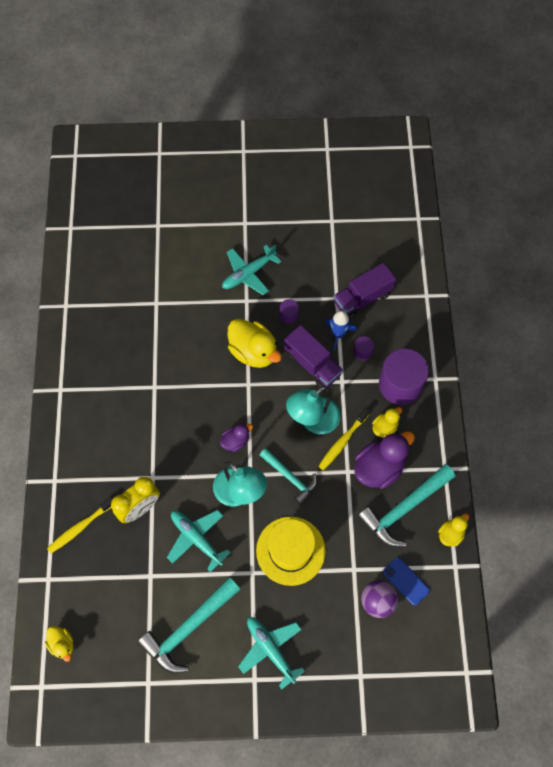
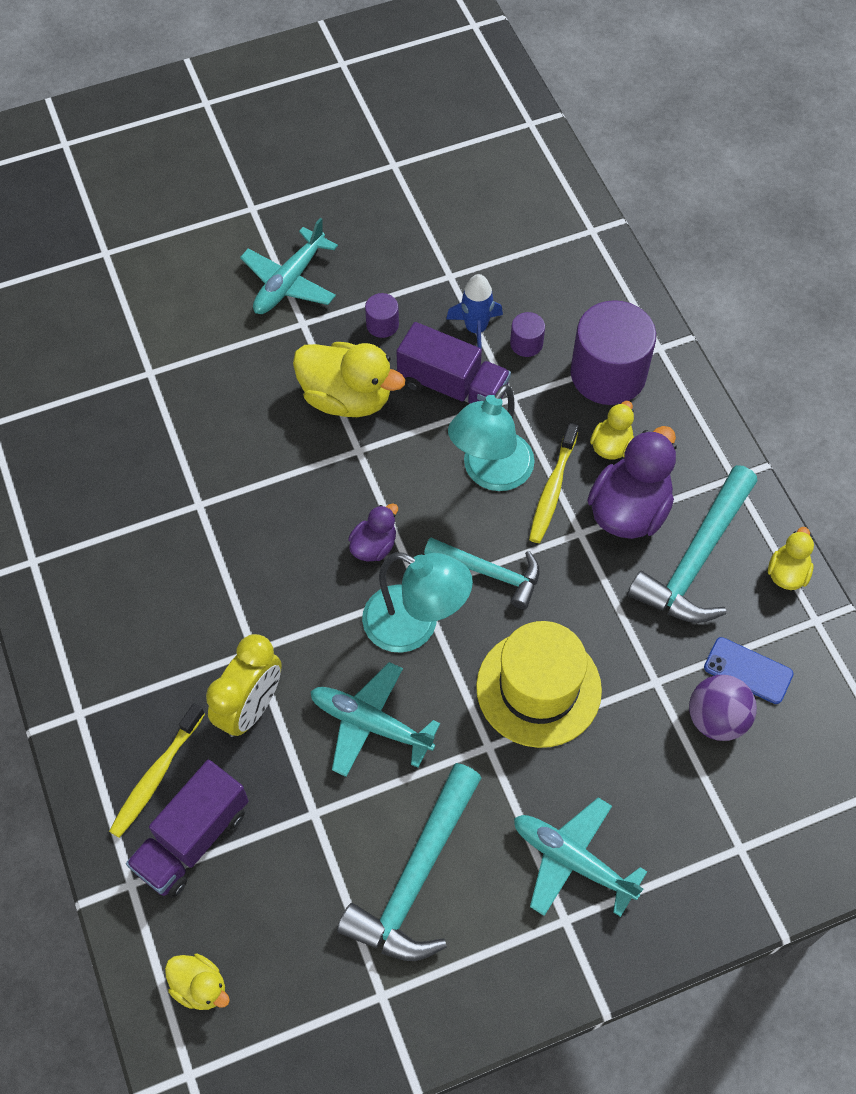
camera: 20 degrees left, 5 degrees down
purple truck [334,263,396,319] -> purple truck moved to [126,760,249,898]

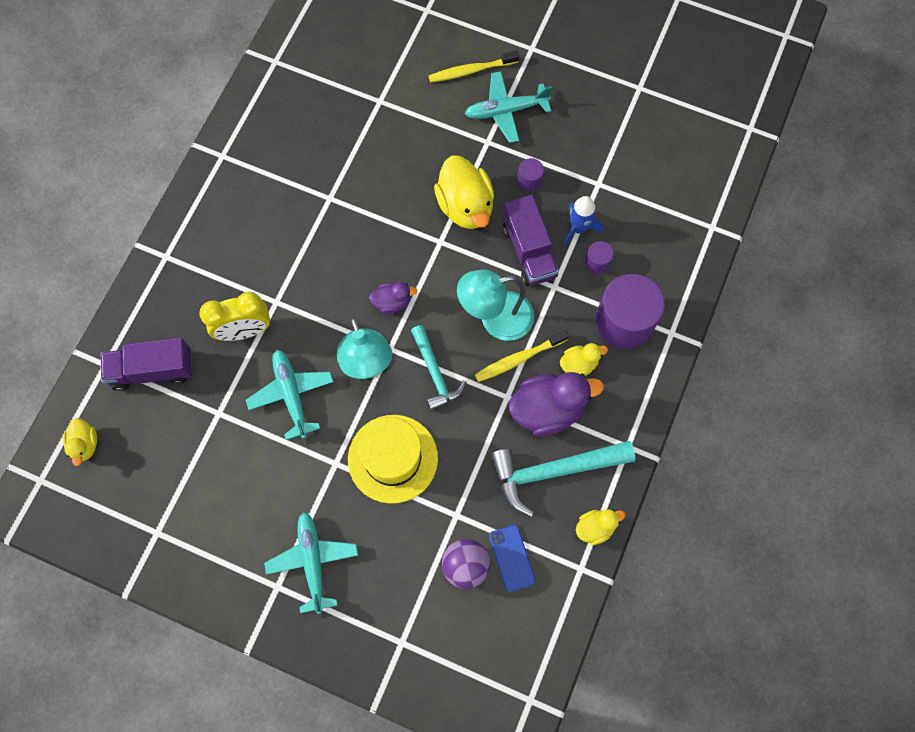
camera: 45 degrees right, 10 degrees up
yellow toothbrush [109,703,205,838] -> yellow toothbrush moved to [429,51,519,82]
turquoise hammer [337,763,481,961] -> none

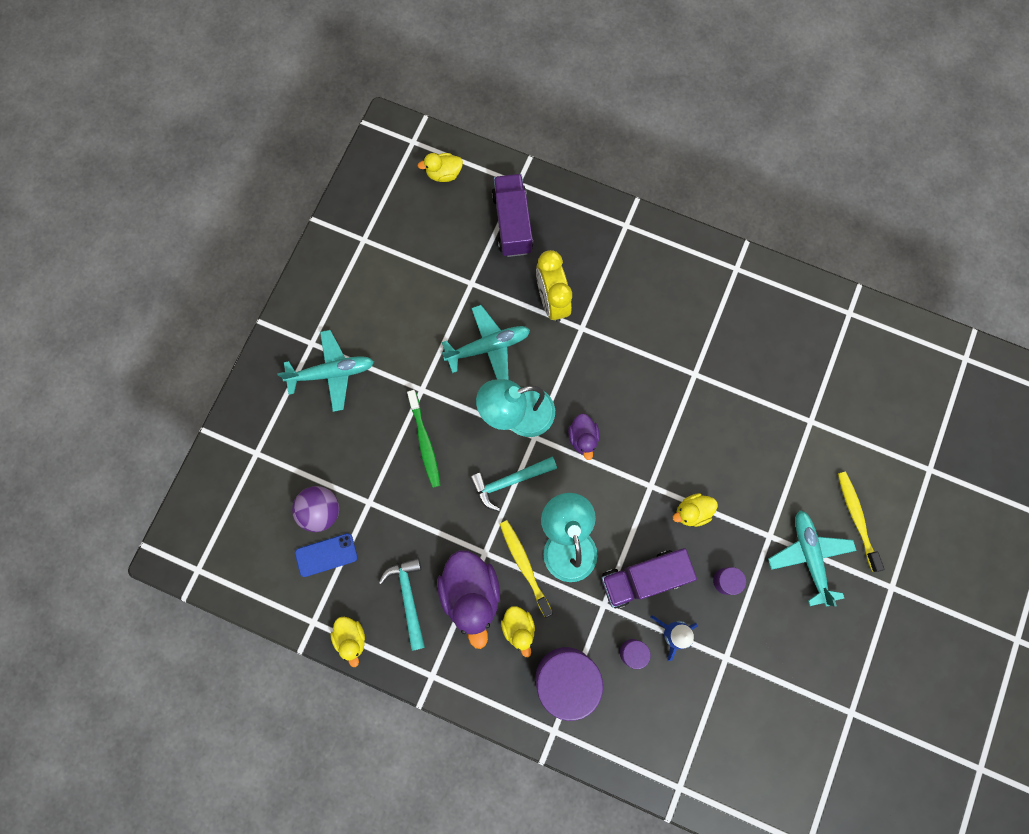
camera: 90 degrees right, 5 degrees up
yellow hat [348,415,438,504] -> green toothbrush [407,390,441,488]
yellow duck [434,155,494,229] -> yellow duck [673,493,718,527], size x0.53
turquoise hammer [491,441,635,517] -> turquoise hammer [379,558,425,651], size x0.64

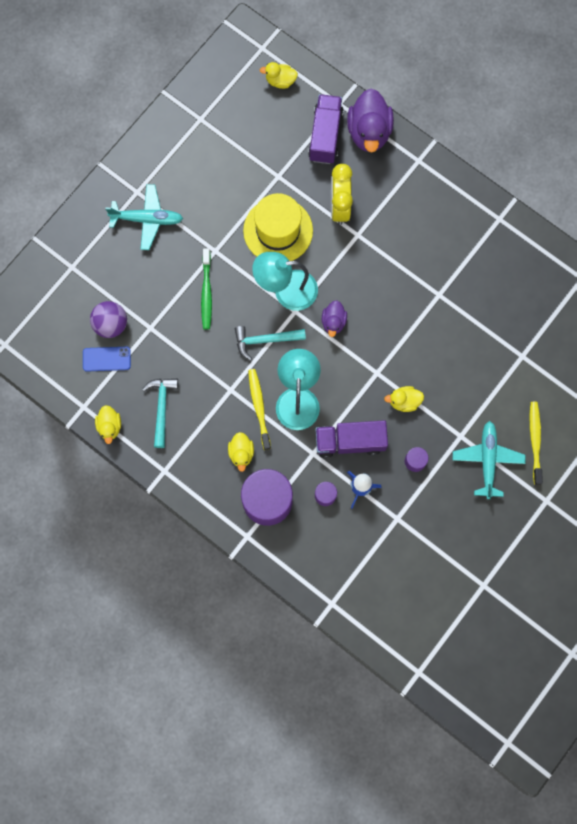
camera: 15 degrees right, 0 degrees up
purple duck [437,550,500,649] -> purple duck moved to [347,88,394,153]
turquoise plane [442,305,530,380] -> yellow hat [243,193,313,261]

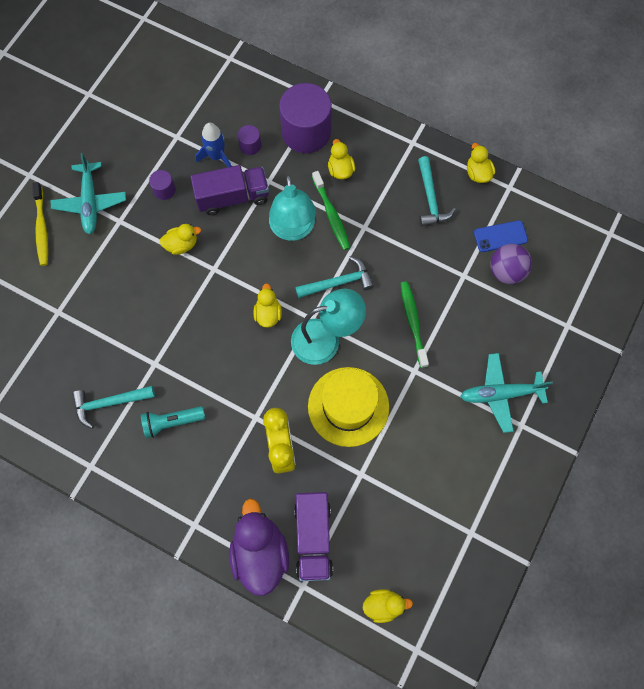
camera: 170 degrees right, 5 degrees down
yellow toothbrush [248,369,271,450] -> green toothbrush [312,171,350,250]
purple duck [322,300,347,337] -> yellow duck [253,283,282,328]
none -> turquoise hammer [72,386,155,429]
none -> turquoise flashlight [141,406,205,438]

